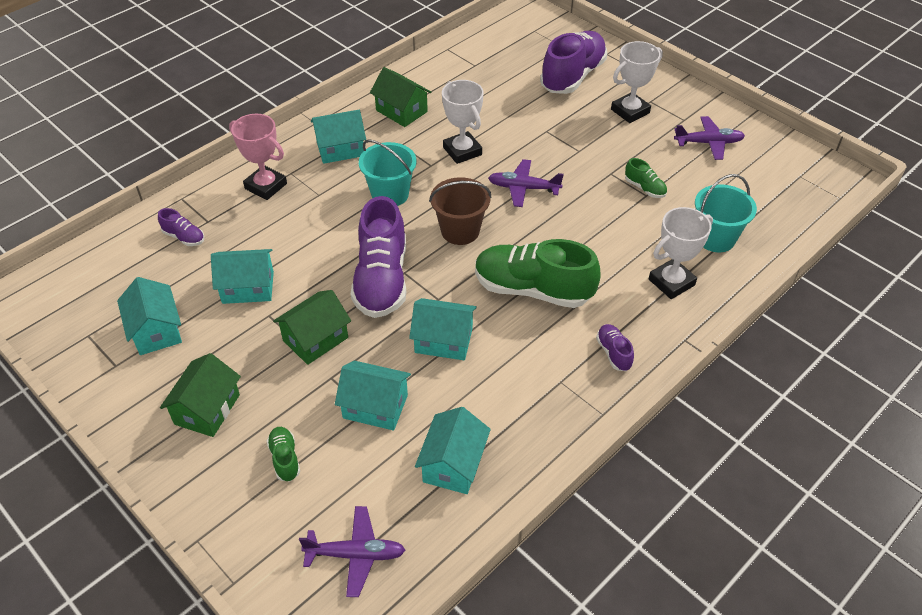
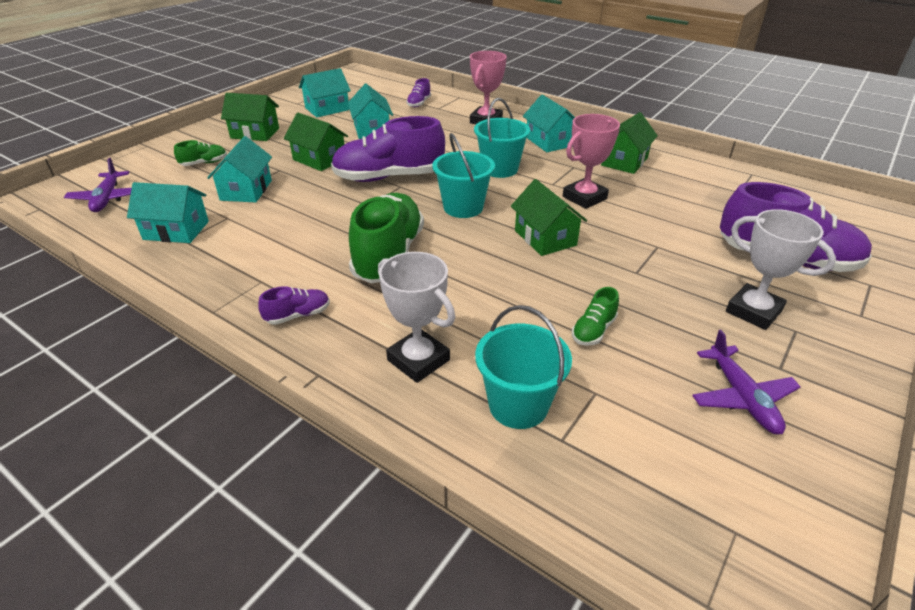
camera: 80 degrees right, 10 degrees down
turquoise house [409,298,477,360] -> none
brown bucket [429,177,491,245] -> turquoise bucket [432,133,495,218]
white trophy [442,80,484,164] -> pink trophy [563,114,620,209]
purple plane [488,159,564,207] -> green house [511,179,587,256]

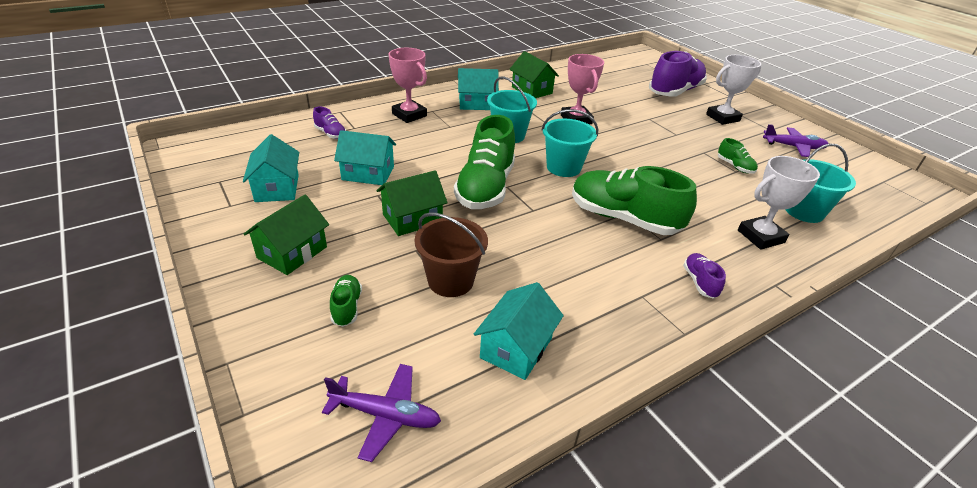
camera: 70 degrees left, 0 degrees up
turquoise house [207,136,272,202] -> brown bucket [414,212,488,297]
purple shoe [331,116,445,182] -> green shoe [454,115,515,209]
green house [511,179,587,256] -> none

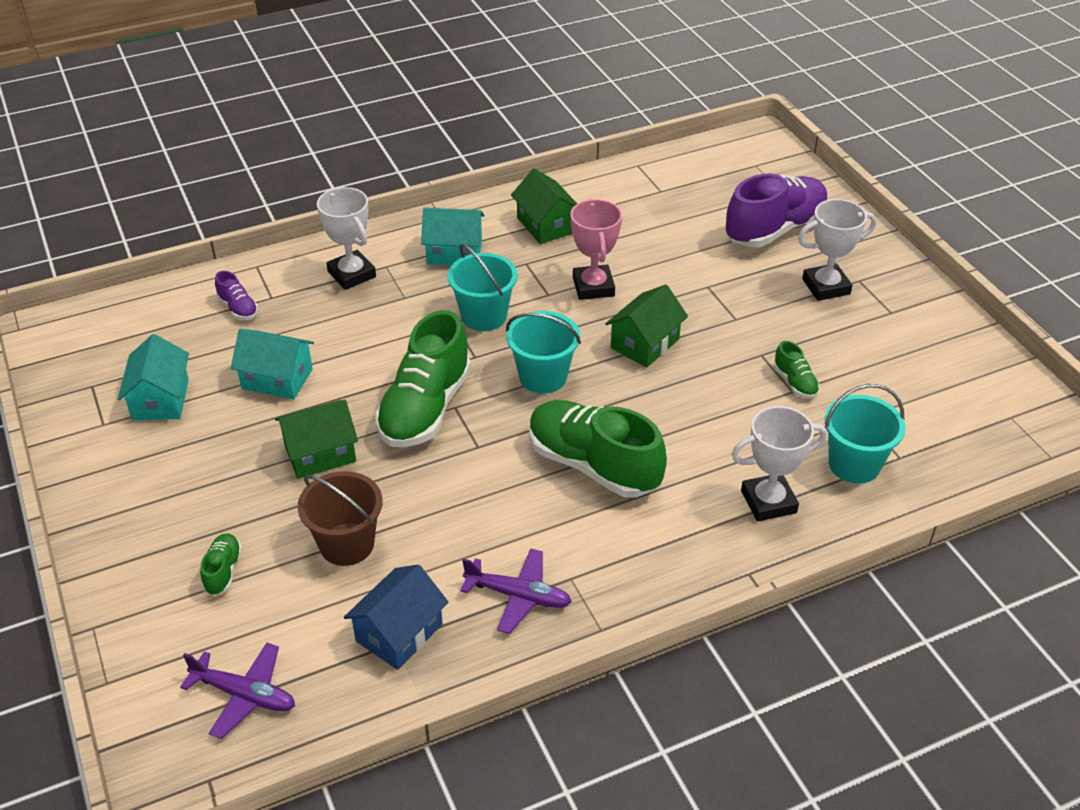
camera: 10 degrees right, 5 degrees up
green house [244,195,329,275] -> green house moved to [605,284,688,367]
pink trophy [389,48,427,123] -> white trophy [317,187,376,290]
turquoise house [474,282,564,380] -> blue house [344,565,449,670]
purple shoe [683,253,726,299] -> none
purple plane [763,124,829,157] -> purple plane moved to [460,548,572,634]

